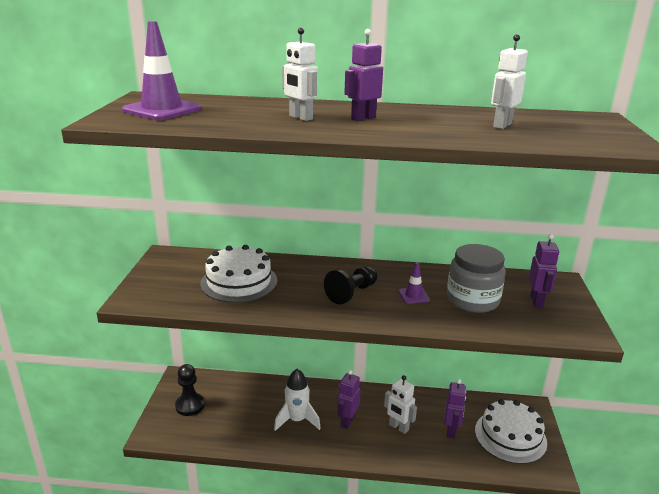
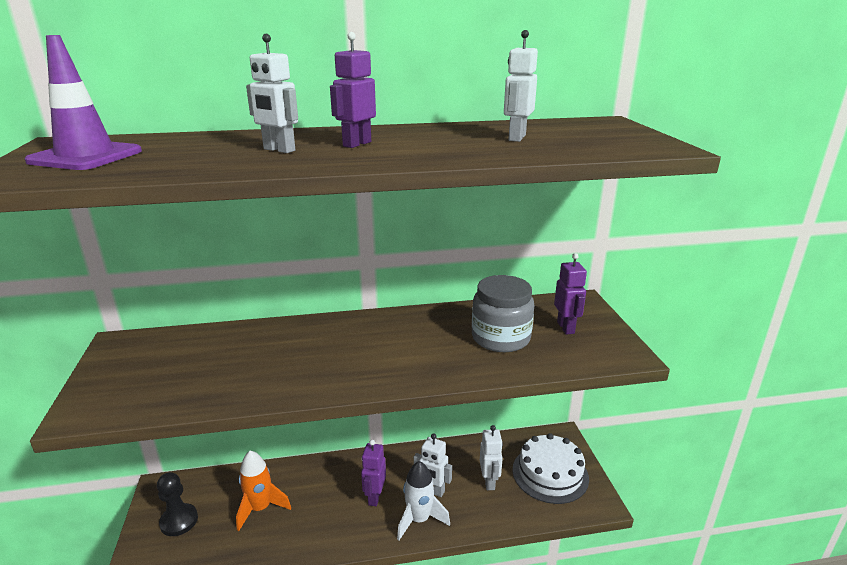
camera: 15 degrees left, 0 degrees up
white cake [200,245,277,303] -> none
white rocket [274,369,321,431] -> white rocket moved to [397,461,450,540]
black pawn [324,267,377,305] -> none
purple traffic cone [398,262,430,304] -> none
purple robot [444,379,466,439] -> white robot [480,425,503,490]
none -> orange rocket [236,451,291,531]

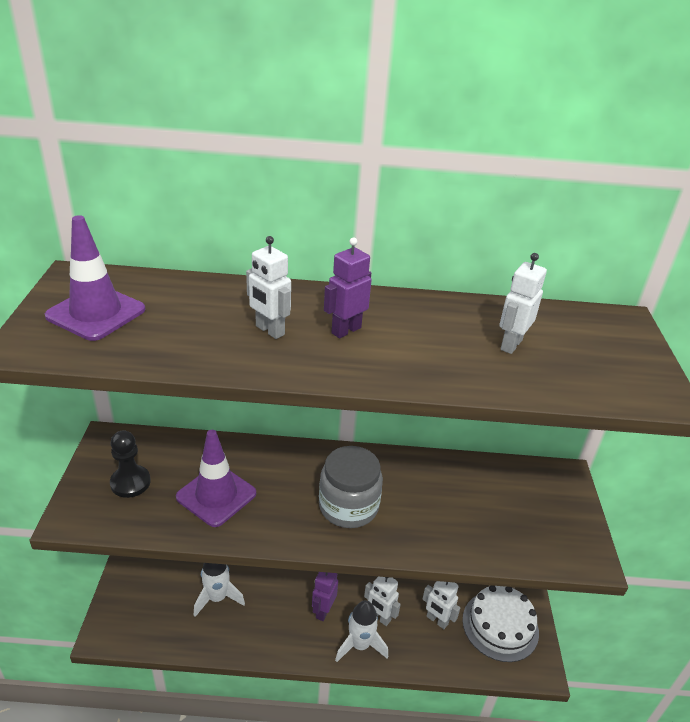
camera: 10 degrees right, 10 degrees up
black pawn [157,472,198,536] -> black pawn moved to [110,430,151,498]
orange rocket [236,451,291,531] -> white rocket [194,563,245,617]
grey jar [472,275,534,352] -> grey jar moved to [319,446,383,528]
white robot [480,425,503,490] -> white robot turned 120 degrees clockwise [423,581,460,629]
purple robot [554,253,587,335] -> none
none -> purple traffic cone [176,430,256,527]

